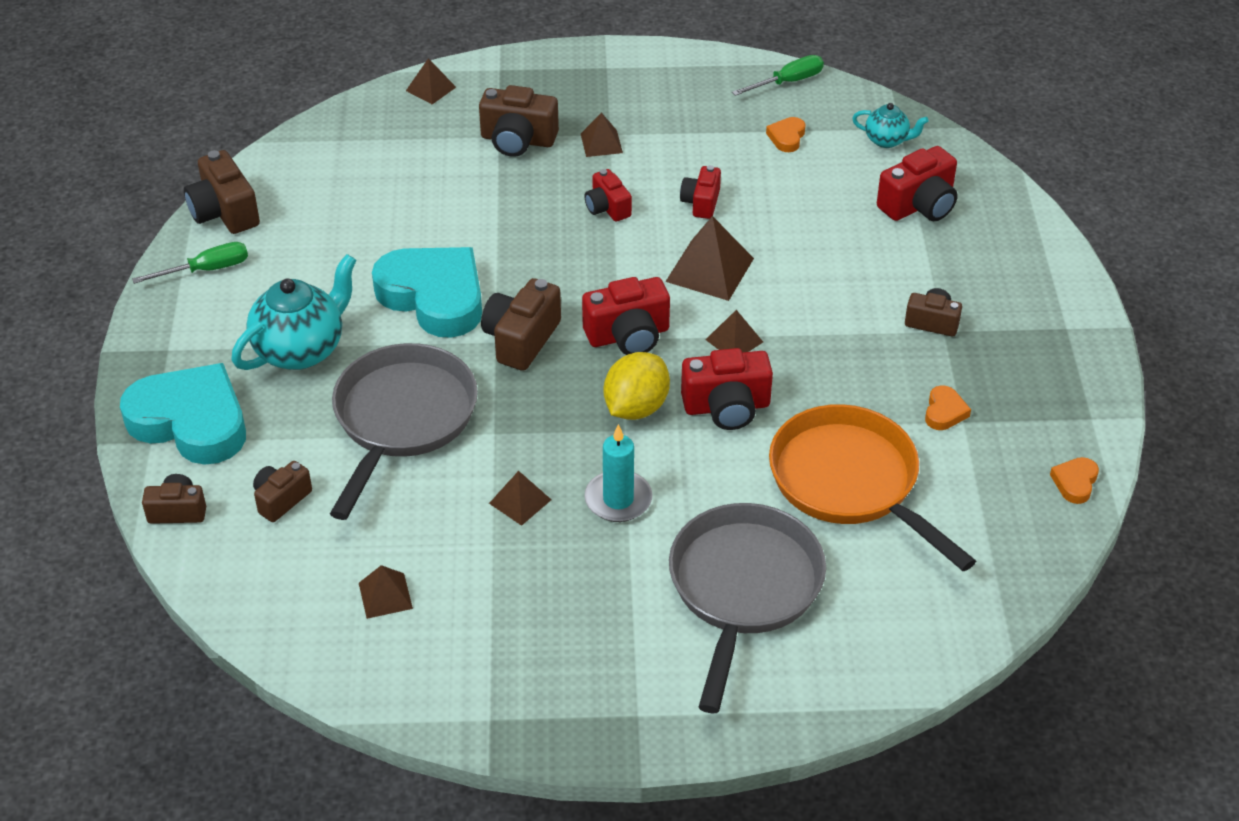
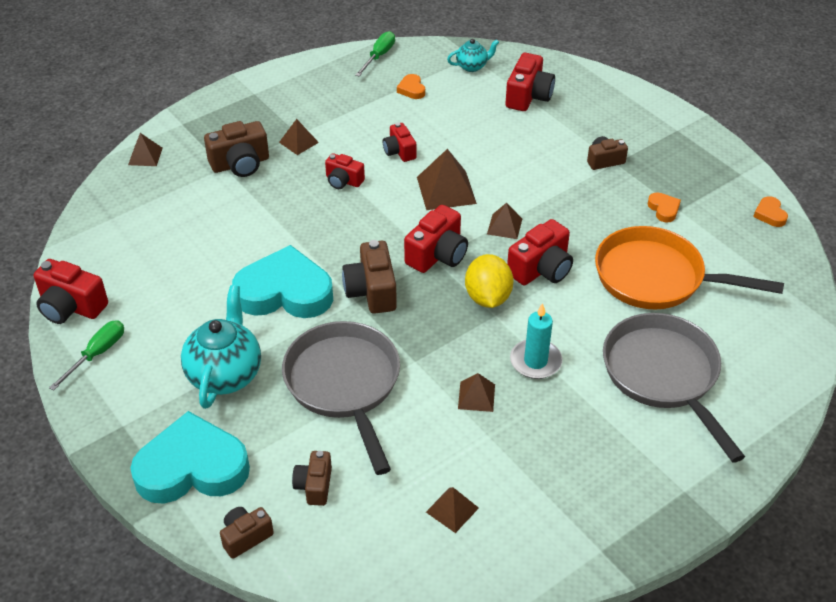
camera: 35 degrees left, 0 degrees up
brown camera [184,150,260,234] -> red camera [33,259,108,324]

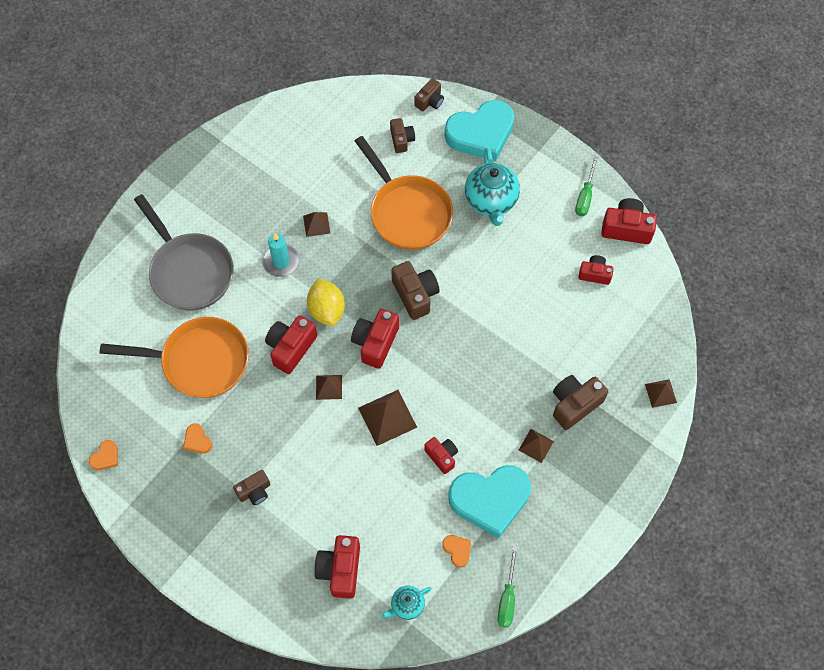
camera: 165 degrees right, 20 degrees up
turquoise heart [232,245,333,318] -> turquoise heart moved to [449,465,531,538]
grey pan [282,321,400,475] -> orange pan [355,136,453,250]
red camera [325,153,365,189] -> red camera moved to [579,255,613,285]
brown pyramid [426,487,479,533] -> none
orange heart [753,196,788,227] -> orange heart turned 60 degrees clockwise [89,440,118,470]

